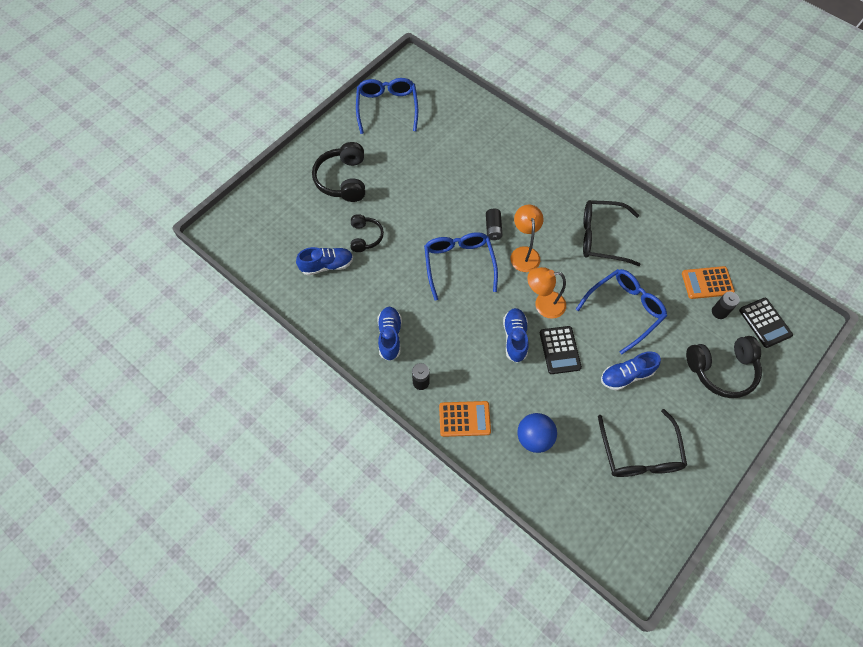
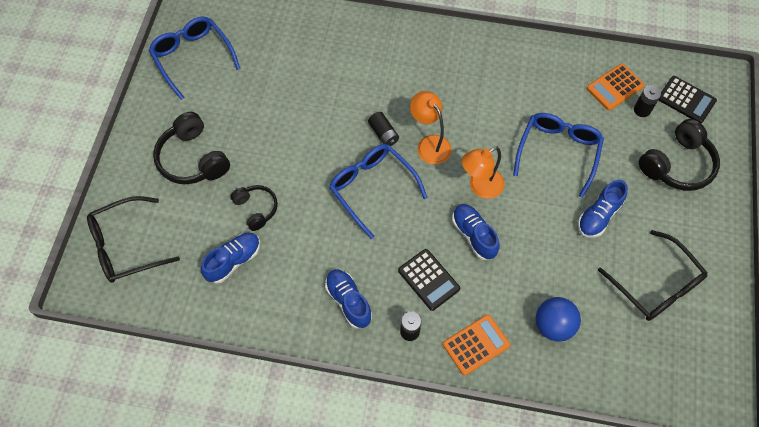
camera: 30 degrees left, 0 degrees up
black calculator [540,326,582,374] -> black calculator moved to [398,249,460,311]
black glasses [583,200,641,266] -> black glasses moved to [87,196,180,283]

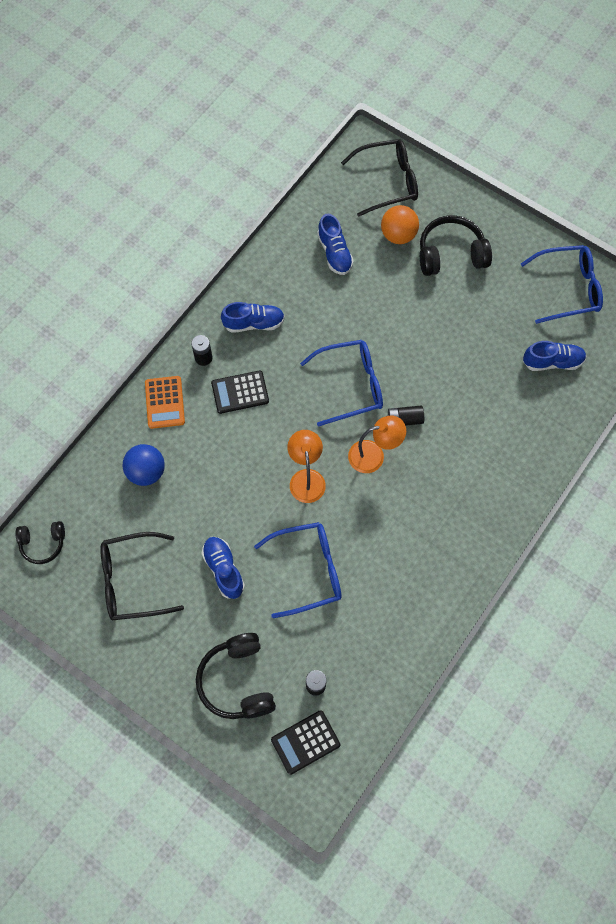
camera: 115 degrees right, 5 degrees up
black glasses [87,196,180,283] -> black glasses turned 75 degrees clockwise [341,139,418,217]
black headphones [231,185,278,231] -> black headphones moved to [15,521,65,564]
blue shoe [452,204,499,260] -> blue shoe moved to [523,341,586,371]
blue glasses [513,113,604,198] -> blue glasses turned 60 degrees counterclockwise [254,522,342,618]
orange calculator [587,64,644,110] -> none
none -> orange ball [381,205,419,244]

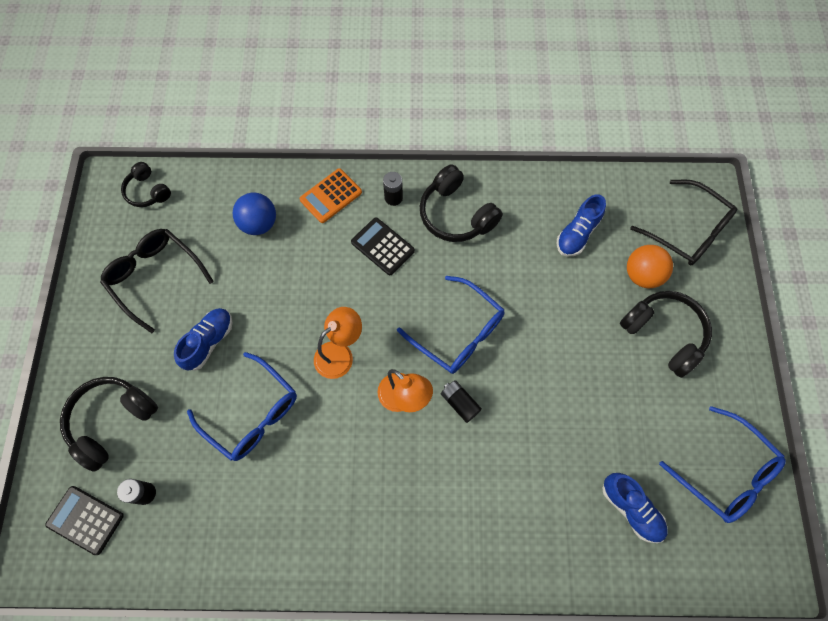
camera: 55 degrees right, 0 degrees up
blue shoe [221,302,285,333] -> black headphones [420,164,503,242]

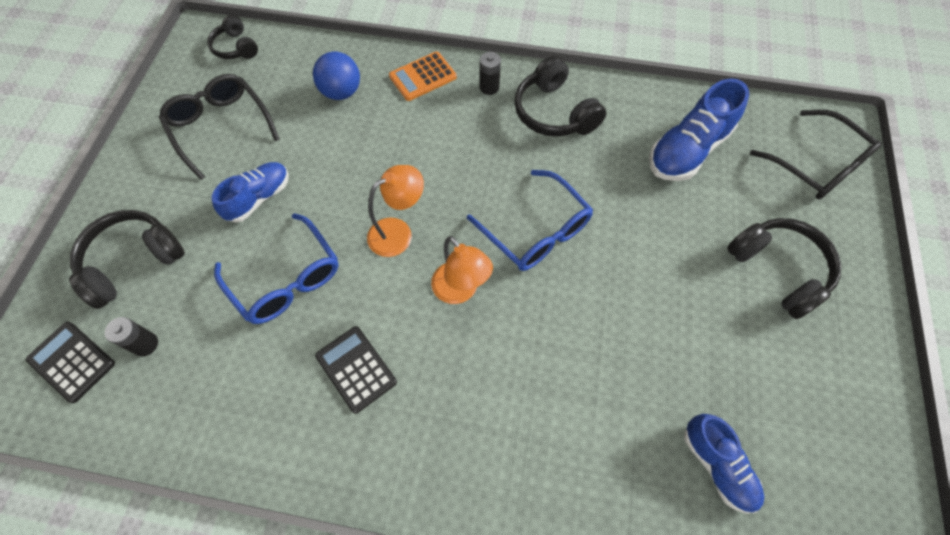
camera: 10 degrees right, 5 degrees down
black calculator [351,217,415,275] -> black calculator moved to [315,326,397,414]
black battery [441,380,482,423] -> none
blue shoe [557,194,606,256] -> blue shoe [649,78,749,181], size x1.53
orange ball [627,245,673,288] -> none
blue glasses [659,406,786,523] -> none

